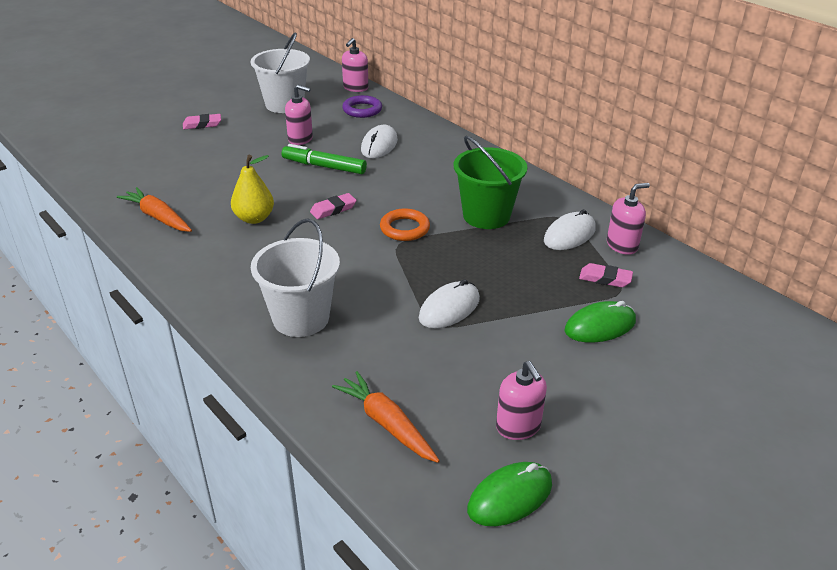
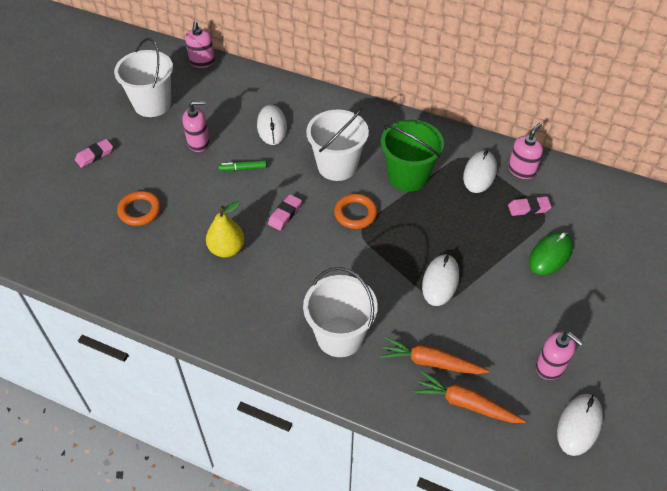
camera: 25 degrees left, 15 degrees up
orange carrot [117,187,192,232] -> orange carrot moved to [380,336,489,374]
green marker [282,144,367,174] -> green marker [219,160,267,171], size x0.58
purple ring [342,95,382,118] -> none
green mouse [467,462,552,526] -> white mouse [557,394,603,456]
none -> orange ring [117,191,161,226]
none -> white bucket [306,108,369,181]

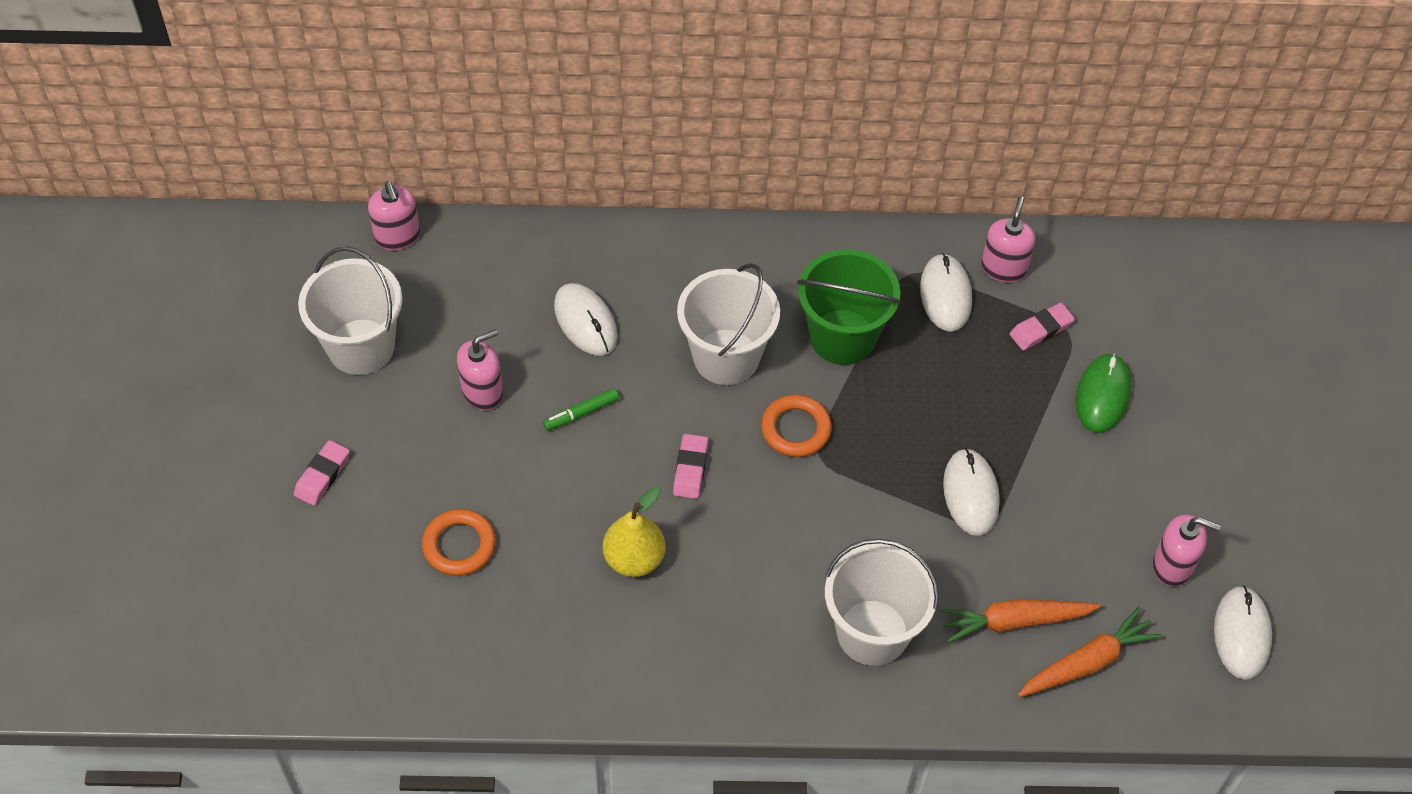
camera: 25 degrees left, 5 degrees up
orange carrot [414,371,526,423] -> orange carrot turned 150 degrees clockwise [1018,607,1162,697]

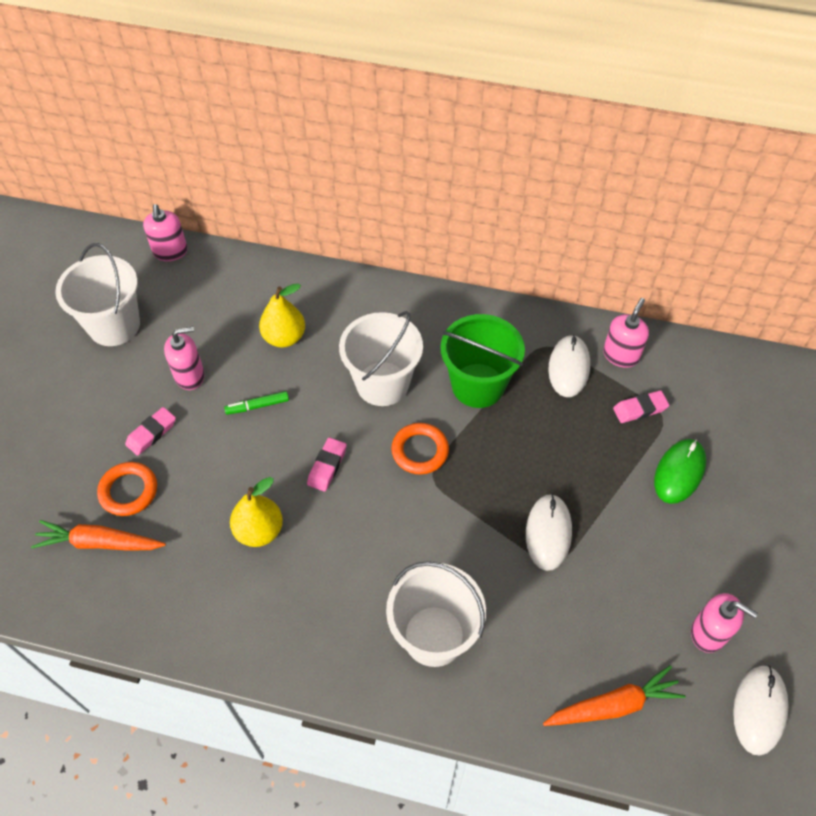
camera: 15 degrees right, 0 degrees up
pink eraser [294,440,350,506] -> pink eraser moved to [125,407,176,456]
white mouse [554,283,618,356] -> yellow pear [259,283,305,348]
orange carrot [939,599,1101,643] -> orange carrot moved to [31,520,166,551]

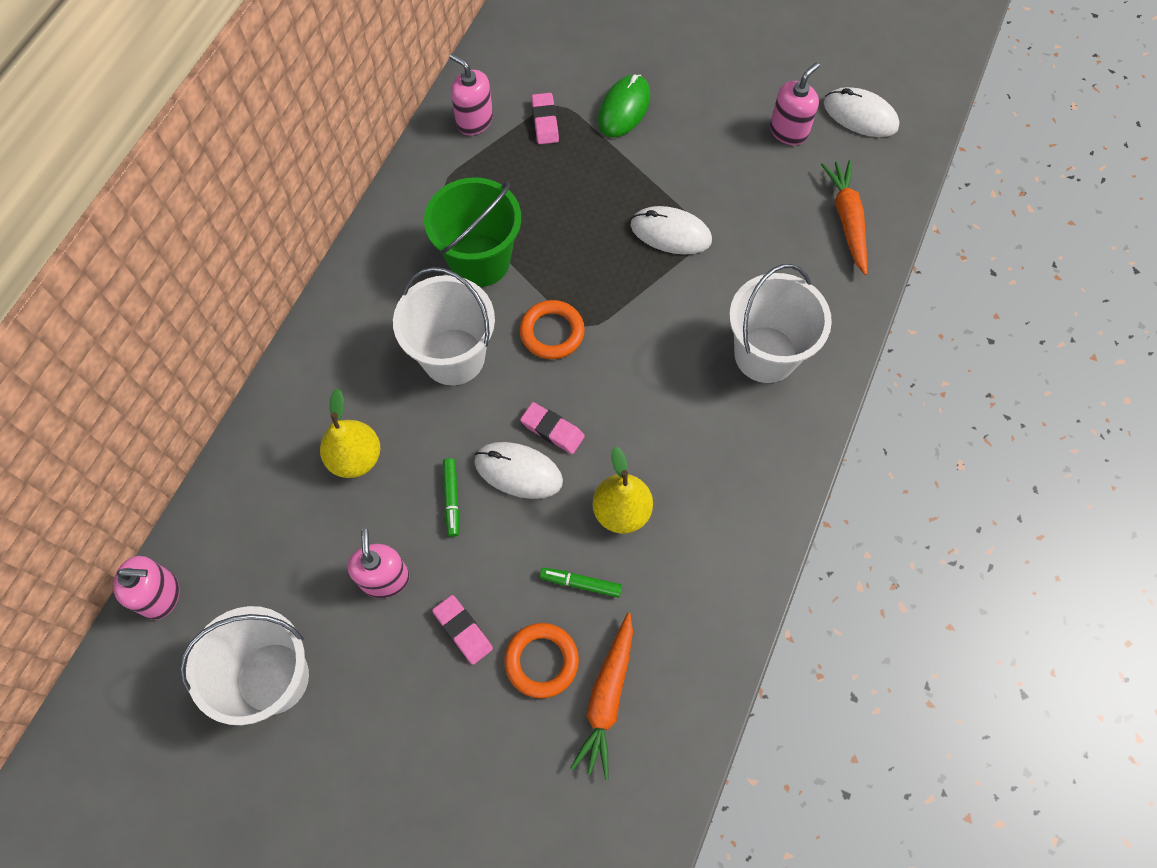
camera: 80 degrees left, 10 degrees up
white mouse [548,335,590,397] -> white mouse moved to [475,442,563,499]
green mouse [654,439,706,504] -> green mouse turned 75 degrees clockwise [598,74,650,137]
none -> green marker [540,567,622,598]

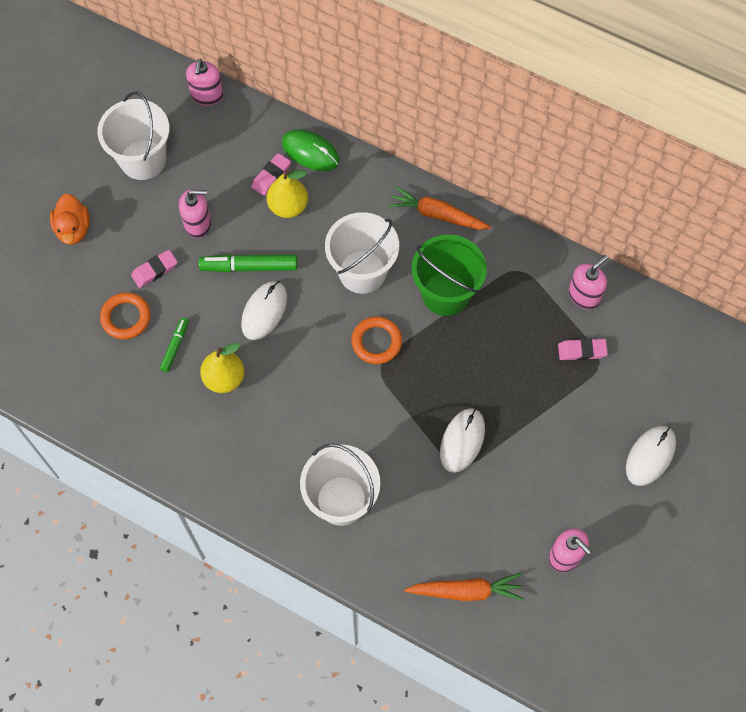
camera: 95 degrees right, 0 degrees up
green marker [443,458,459,537] -> green marker [198,254,298,272], size x1.72
pink eraser [520,402,585,454] -> pink eraser moved to [251,153,291,196]
orange carrot [570,613,633,780] -> orange carrot moved to [388,186,491,230]
green mouse [598,74,650,137] -> green mouse moved to [282,129,339,171]
white mouse [824,87,899,137] -> white mouse moved to [626,426,676,486]
none -> orange duck [50,194,90,245]

